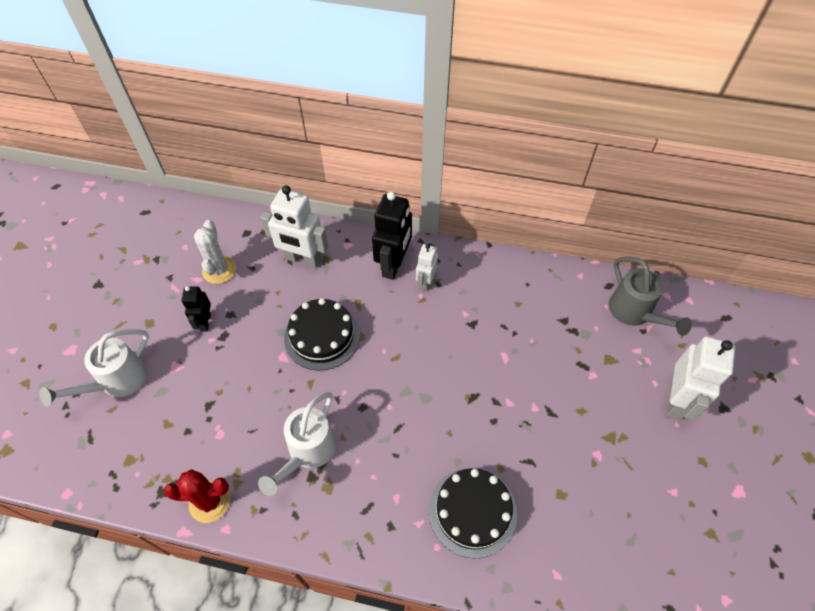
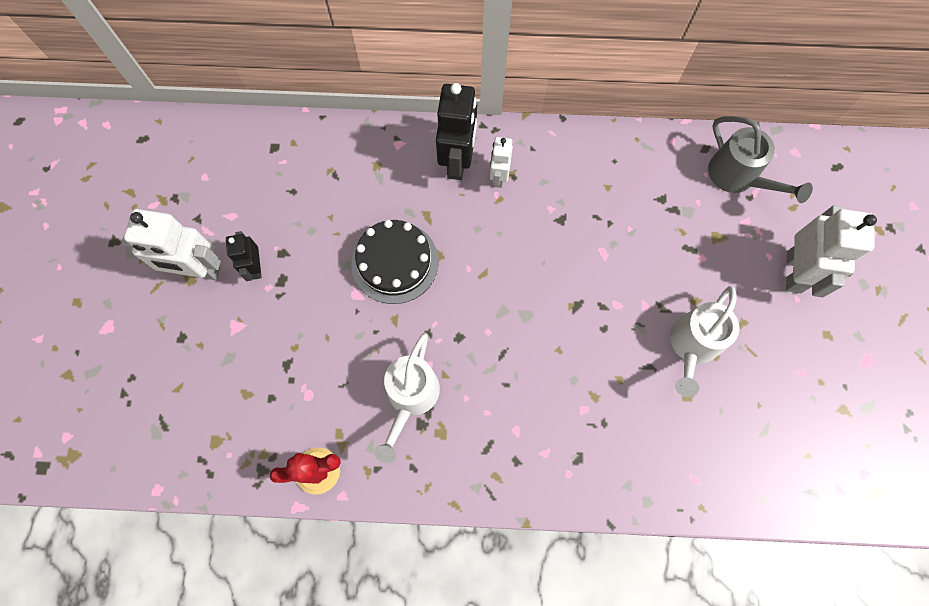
camera: 10 degrees left, 15 degrees up
white watering can [40,329,149,407] -> white watering can moved to [670,286,739,397]
white cactus [194,220,236,284] -> none
white robot [261,185,328,268] -> white robot moved to [121,209,221,280]
black cake [429,468,517,559] -> none

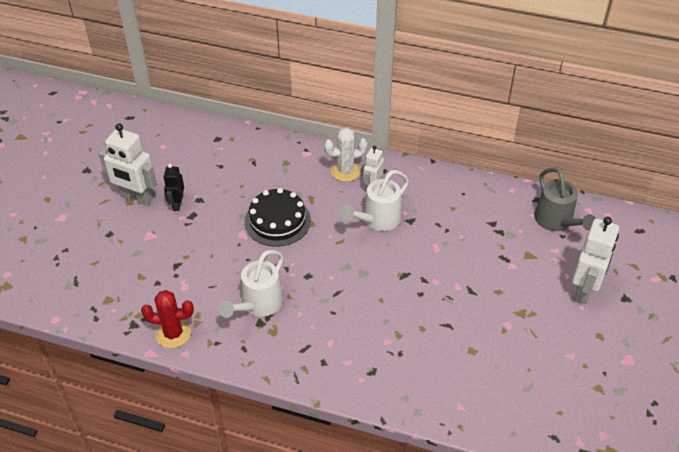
camera: 15 degrees right, 25 degrees down
black robot [436,83,477,180] -> white cactus [324,128,368,182]
white watering can [670,286,739,397] -> white watering can moved to [340,170,409,231]

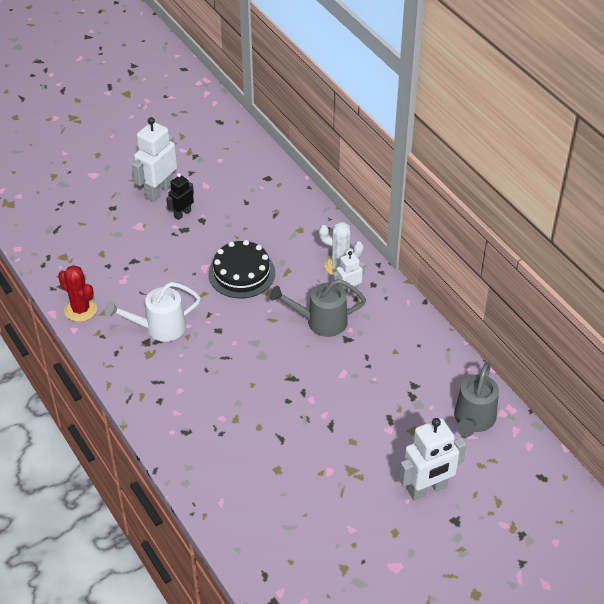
camera: 40 degrees right, 0 degrees up
white robot [99,123,157,206] -> white robot turned 60 degrees clockwise [132,117,177,202]
white watering can [340,170,409,231] -> grey watering can [269,279,366,337]

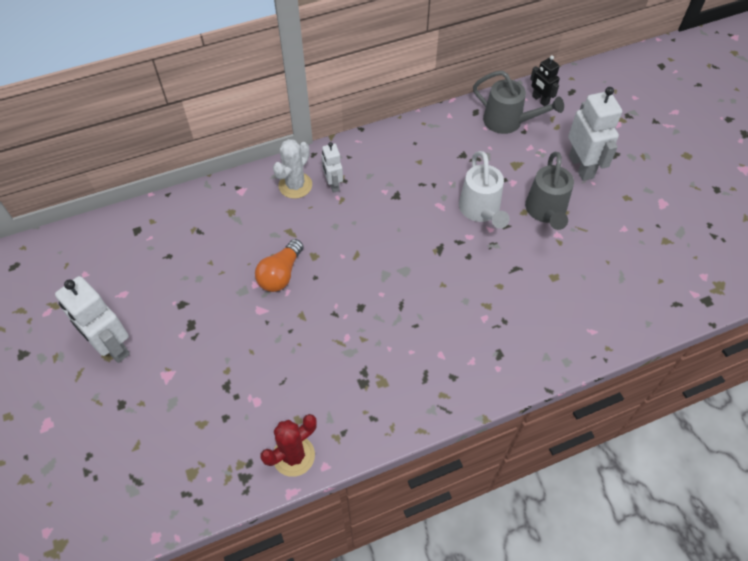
camera: 80 degrees left, 10 degrees up
white watering can [105,282,201,342] -> white watering can moved to [459,151,510,229]
black robot [166,173,194,220] -> black robot moved to [530,55,560,106]
black cake [209,240,275,298] -> orange light bulb [255,239,303,292]
grey watering can [269,279,366,337] -> grey watering can moved to [525,152,574,230]

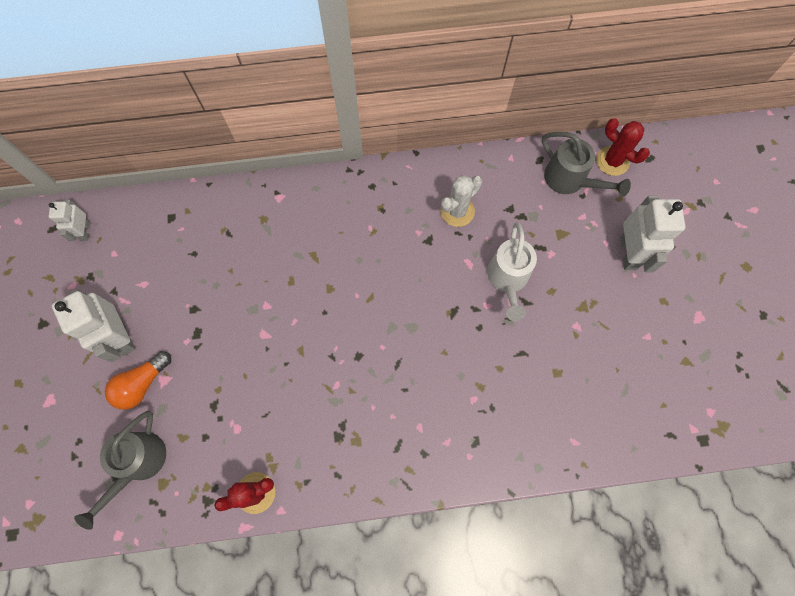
camera: 15 degrees right, 15 degrees up
orange light bulb [255,239,303,292] -> orange light bulb moved to [105,351,171,410]
white cactus [273,139,312,199] -> white cactus moved to [440,175,482,227]
white robot [321,142,343,193] -> white robot moved to [49,199,90,241]
grey watering can [525,152,574,230] -> grey watering can moved to [74,410,166,530]
black robot [530,55,560,106] -> red cactus [596,118,650,176]

